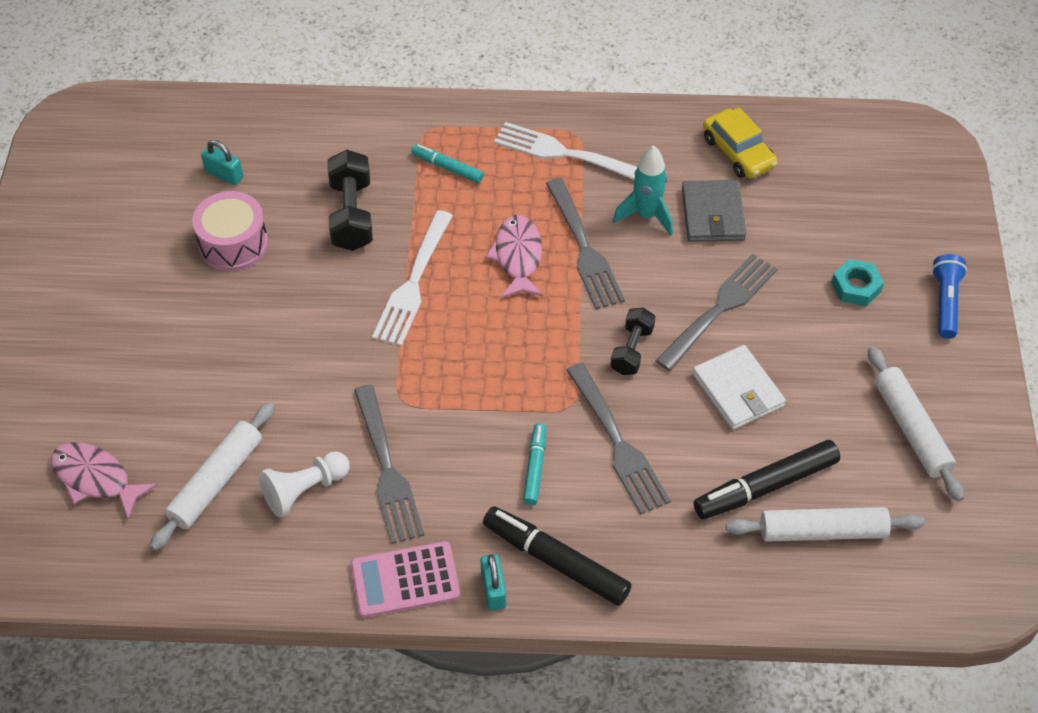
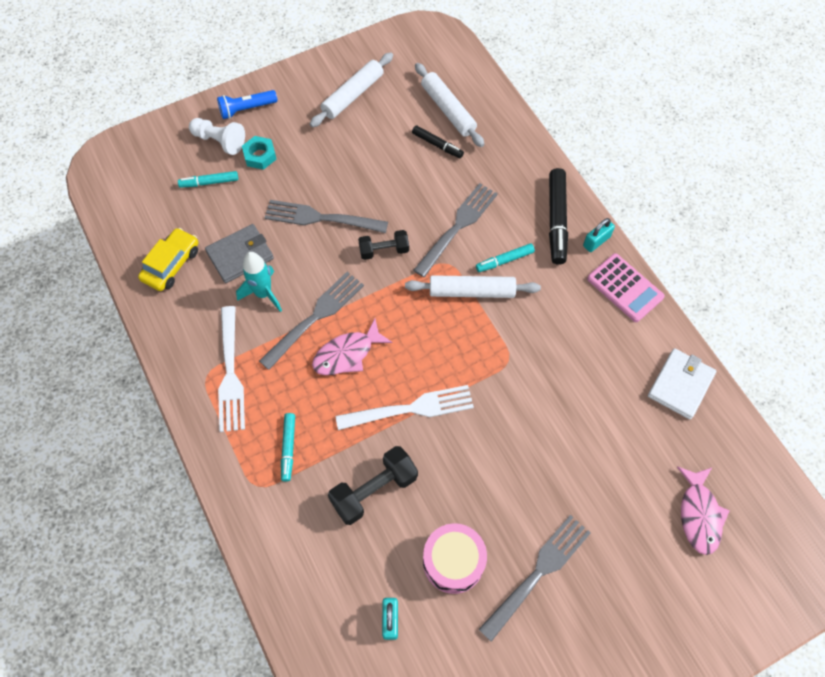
camera: 120 degrees left, 10 degrees up
white rolling pin [150,402,275,551] -> white rolling pin moved to [405,275,541,298]
white pawn [259,451,350,518] -> white pawn moved to [189,118,245,155]
grey fork [354,384,424,544] -> grey fork moved to [478,515,591,642]
white wallet [692,345,786,430] -> white wallet moved to [648,348,716,419]
black marker [694,440,840,519] -> black marker [412,125,464,158], size x0.57
none -> turquoise marker [178,171,238,188]

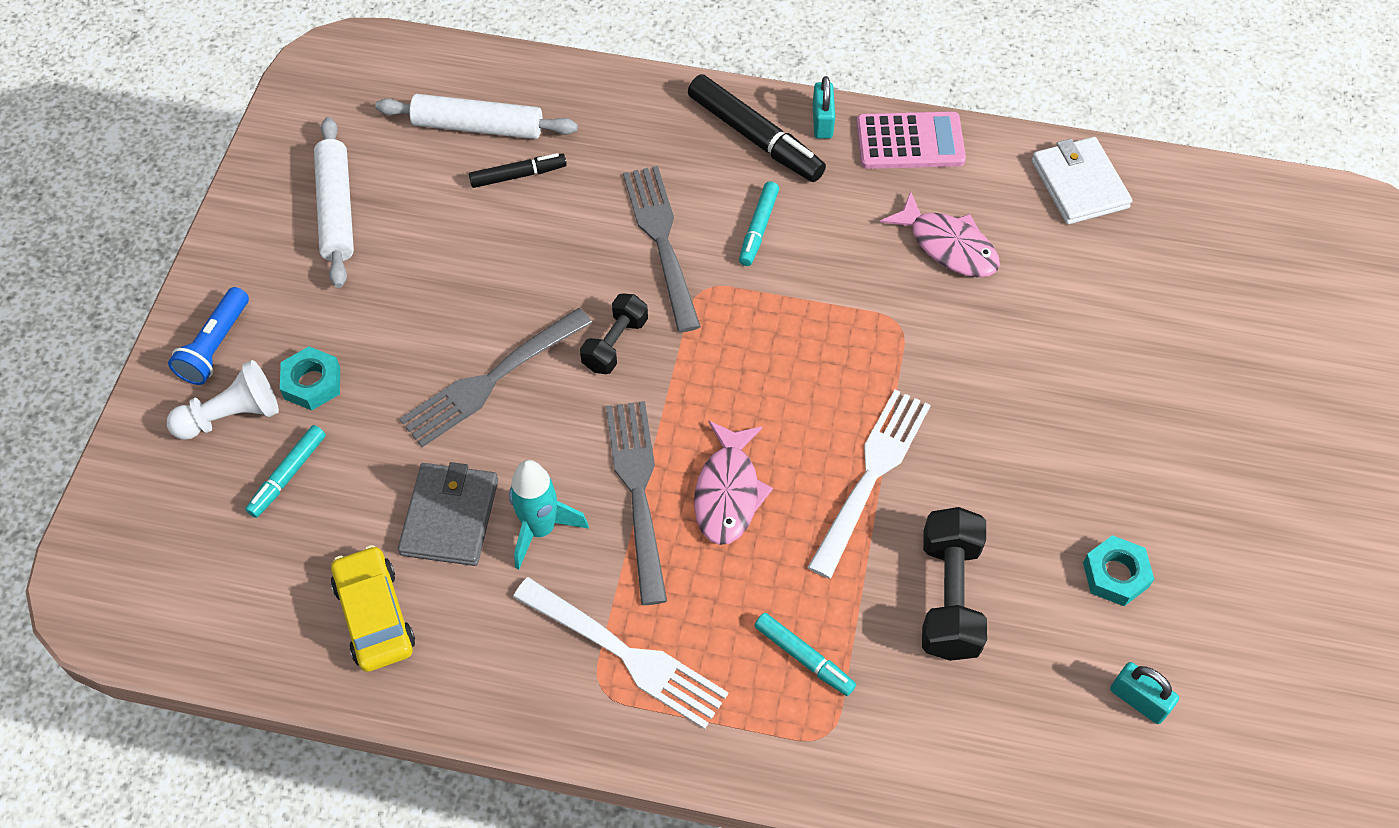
camera: 50 degrees left, 5 degrees down
white rolling pin [405,275,541,298] -> none
pink drum [423,523,487,594] -> turquoise nut [1083,535,1154,606]
grey fork [478,515,591,642] -> none
pink fish [677,466,730,555] -> pink fish moved to [880,191,1000,277]

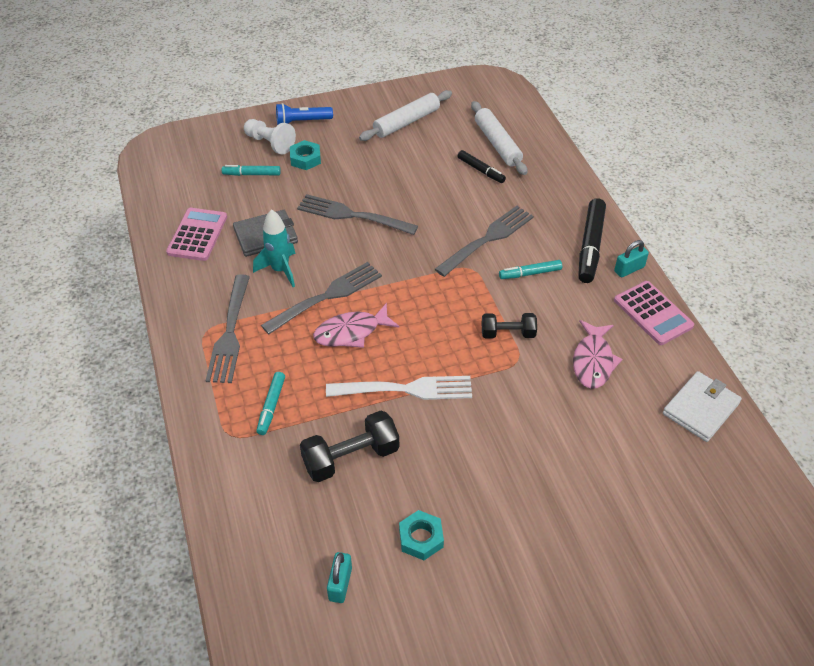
camera: 60 degrees right, 10 degrees down
yellow car [331,545,415,672] -> pink calculator [166,208,227,261]
white fork [513,577,728,729] -> grey fork [206,274,250,383]
black dumbbell [580,293,648,374] -> black dumbbell moved to [482,313,537,339]

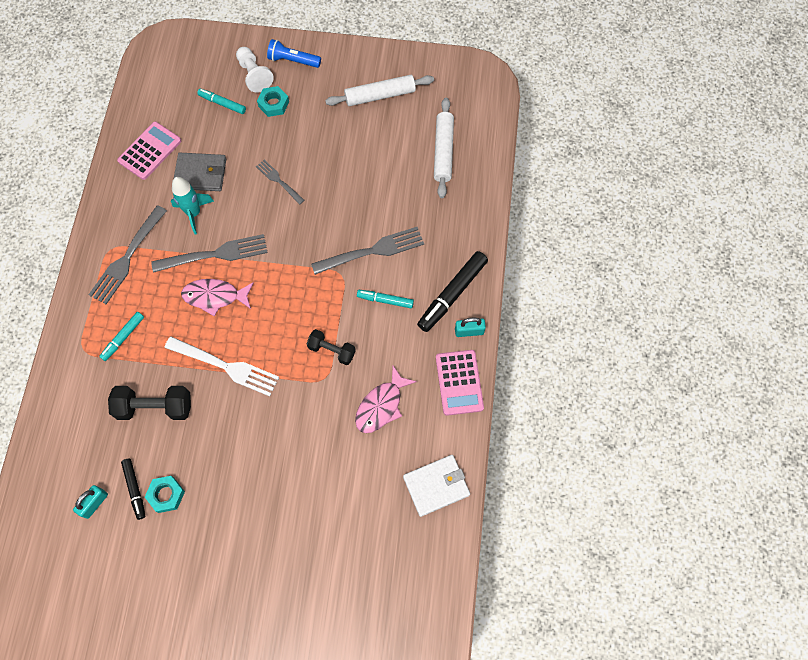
camera: 25 degrees right, 20 degrees up
grey fork [297,194,418,235] -> grey fork [256,160,305,205], size x0.58
black marker [458,150,506,183] -> black marker moved to [121,459,145,520]

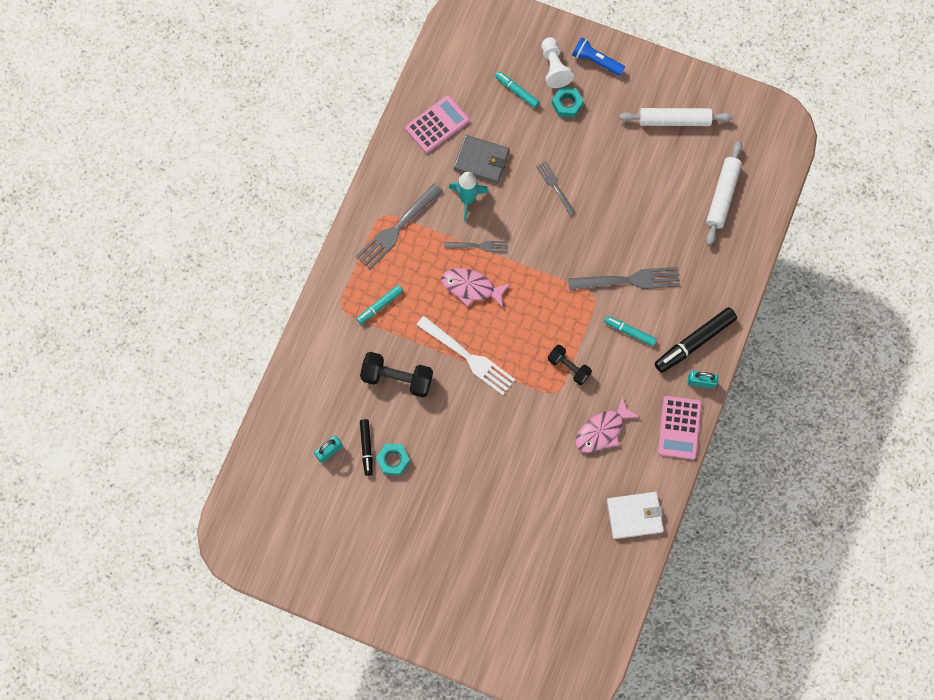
camera: 15 degrees right, 5 degrees up
grey fork [151,234,268,273] -> grey fork [444,241,508,252], size x0.58

